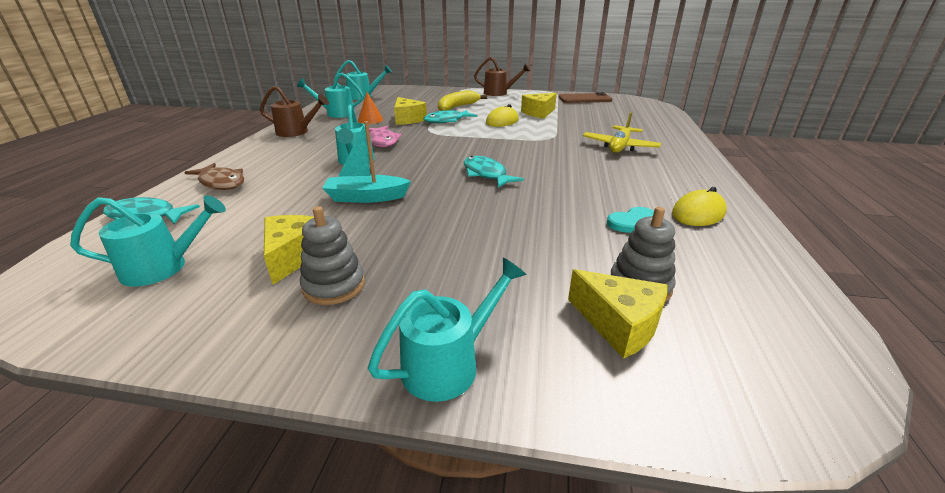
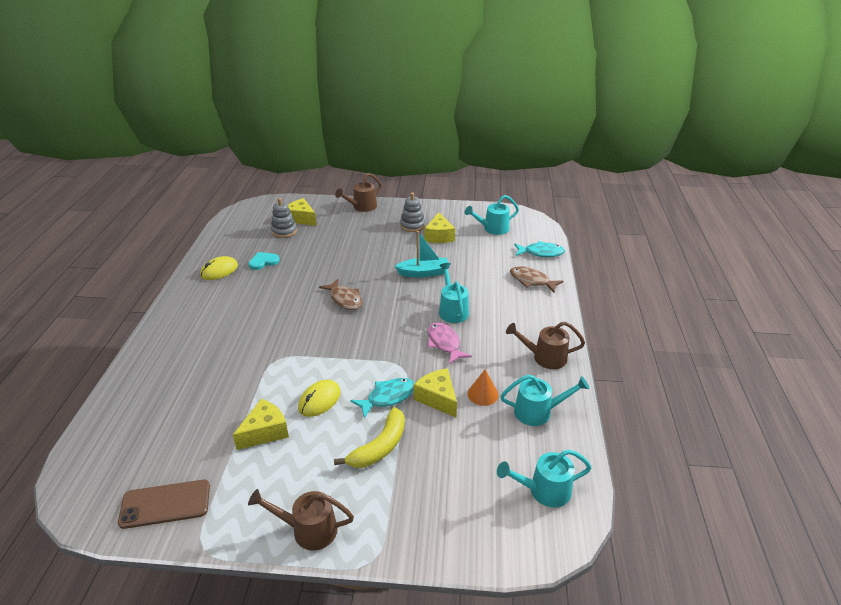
camera: 175 degrees right, 5 degrees up
turquoise watering can [368,258,527,402] -> brown watering can [335,173,382,212]
turquoise fish [464,156,524,188] -> brown fish [319,279,363,310]
yellow plane [583,112,661,153] -> none

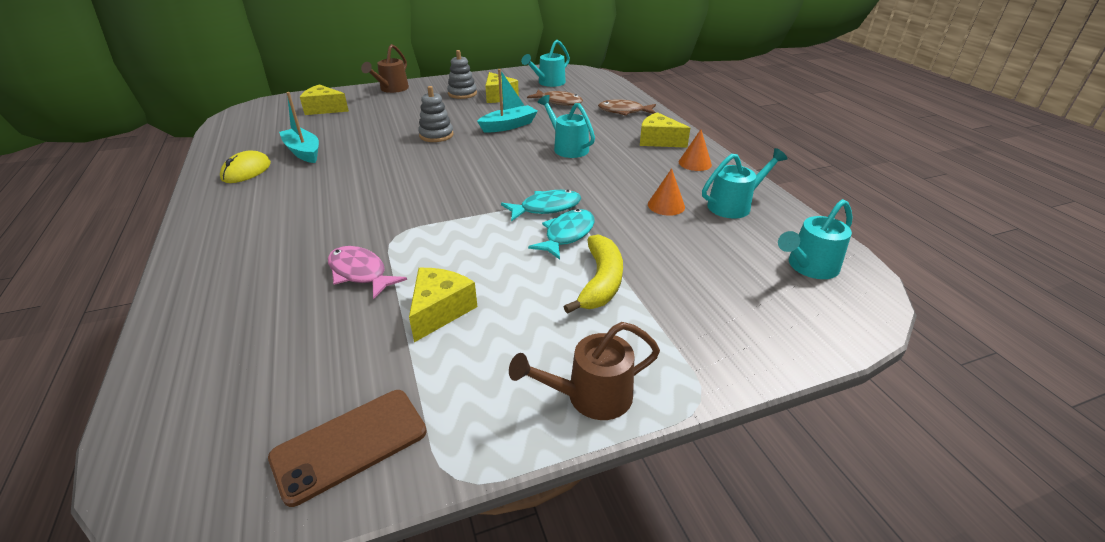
camera: 25 degrees left, 0 degrees up
turquoise heart [249,252,280,270] -> turquoise boat [279,92,319,163]
grey stacking toy [271,198,297,238] -> grey stacking toy moved to [418,86,453,142]
yellow mouse [298,380,341,417] -> none
brown fish [319,279,363,310] -> brown fish moved to [527,90,583,106]
yellow cheese [414,368,457,417] -> yellow cheese moved to [640,112,690,148]
pink fish [428,322,472,364] -> pink fish moved to [328,246,407,299]
brown watering can [506,321,585,369] -> orange cone [679,130,712,171]
turquoise fish [514,241,565,257] -> turquoise fish moved to [501,190,581,221]

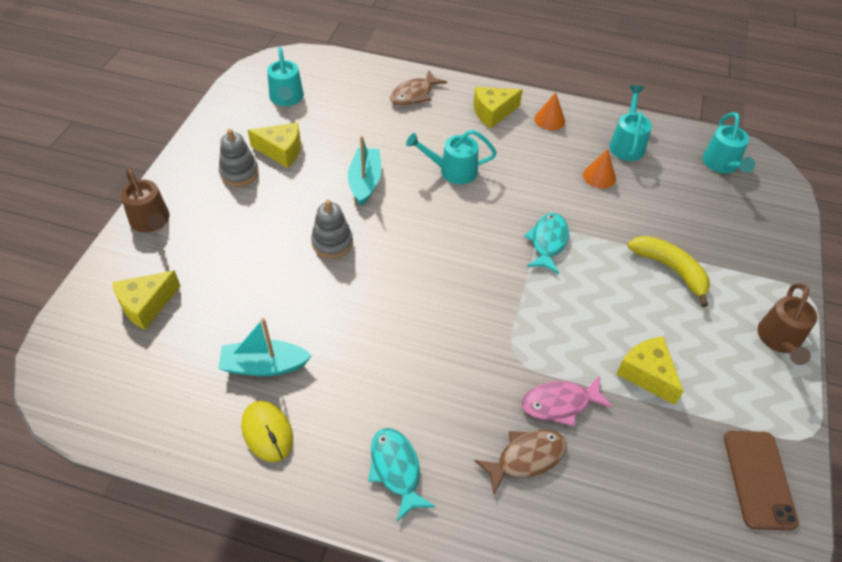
camera: 55 degrees left, 15 degrees up
brown fish [527,90,583,106] -> brown fish moved to [474,430,567,494]
turquoise fish [528,209,595,260] -> turquoise fish moved to [368,428,435,521]

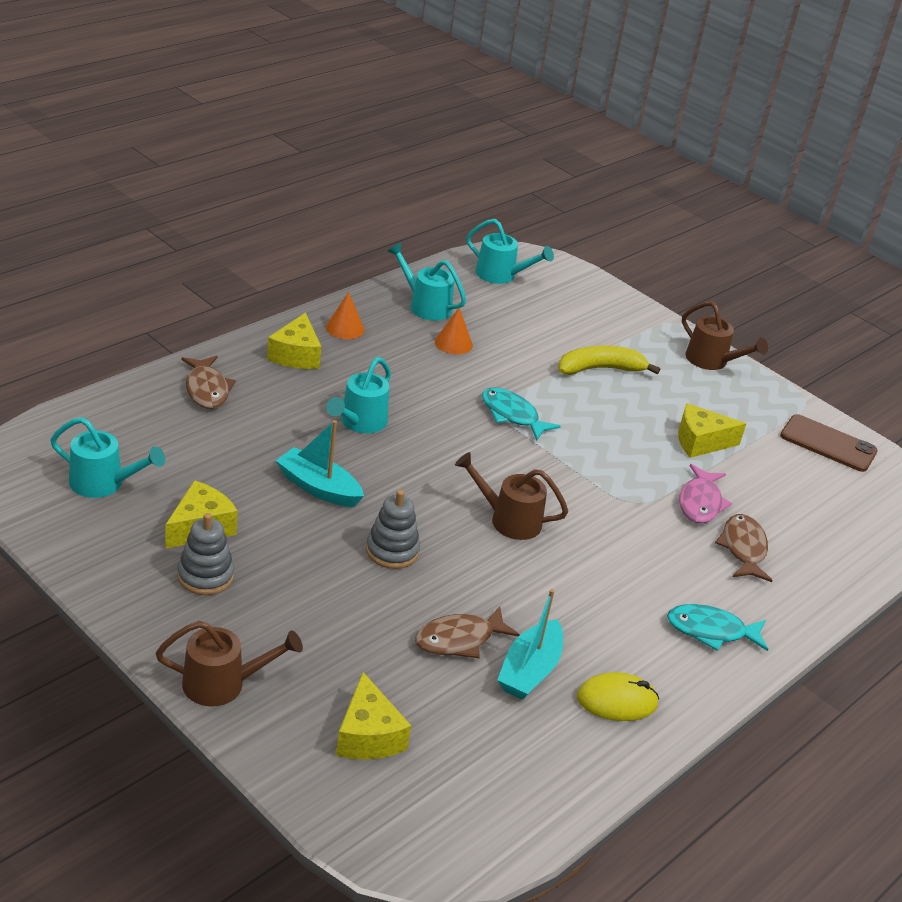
camera: 65 degrees left, 15 degrees down
none -> brown fish [415,606,520,658]
none -> brown watering can [455,452,568,540]

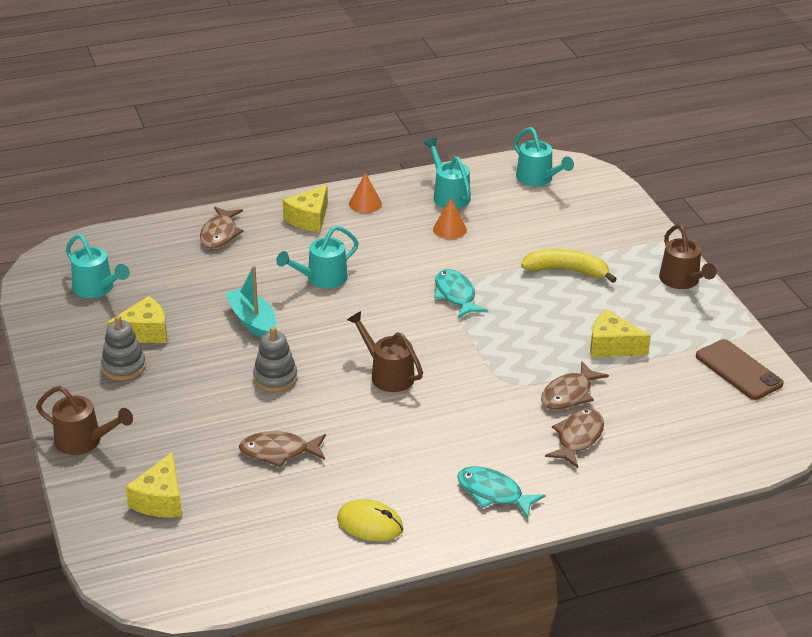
camera: 30 degrees right, 0 degrees up
turquoise boat [497,589,563,700] -> none
pink fish [679,464,732,523] -> brown fish [541,361,609,410]

